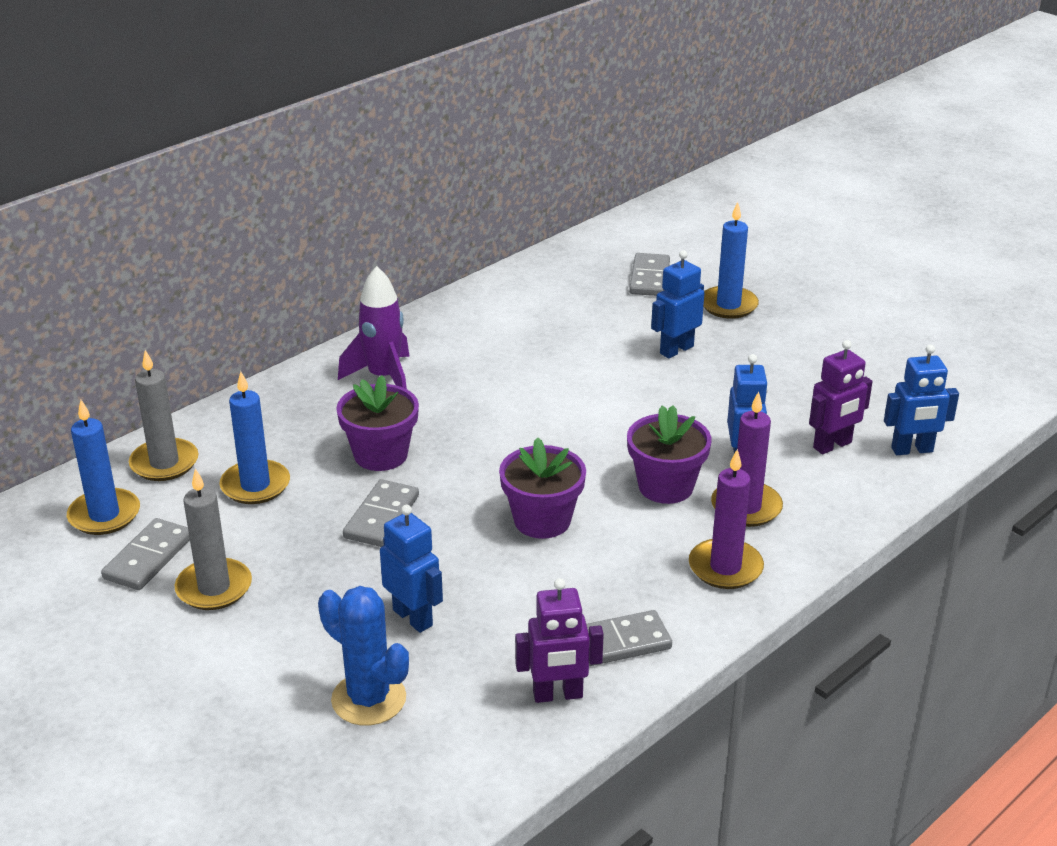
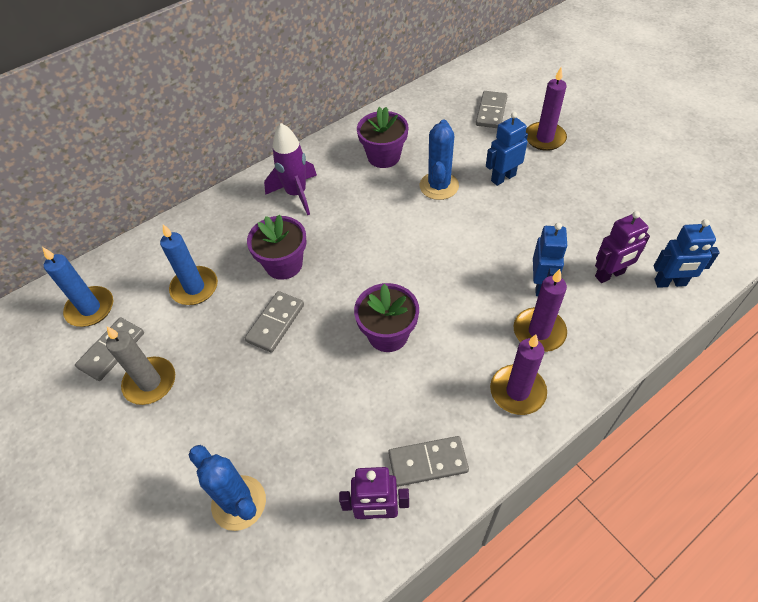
camera: 10 degrees right, 20 degrees up
grey candle [129,350,198,481] -> none
blue robot [380,505,443,633] -> none
purple flower pot [627,405,711,504] -> purple flower pot moved to [357,107,408,168]
blue candle [703,202,759,319] -> purple candle [526,67,567,151]
none -> blue cactus [420,120,459,200]

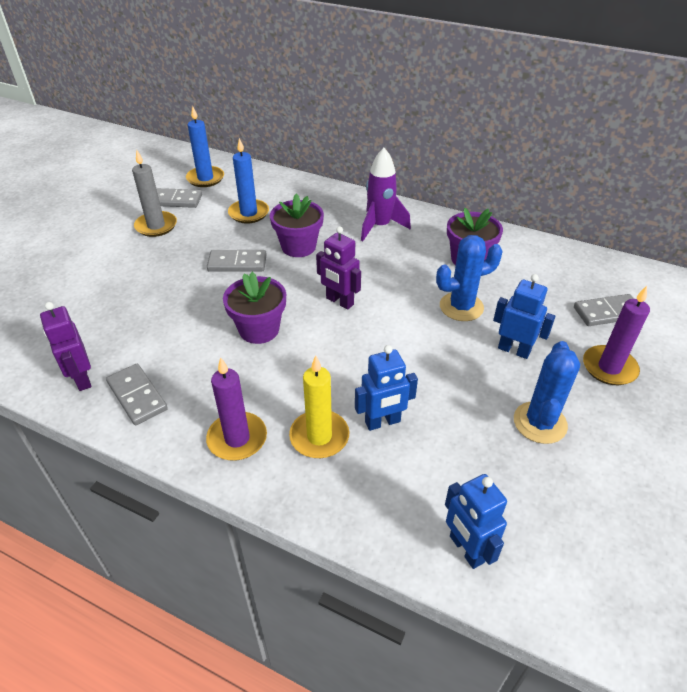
camera: 60 degrees right, 10 degrees down
blue cactus [189,445,266,531] -> blue cactus moved to [514,341,580,444]
purple candle [514,269,567,352] -> yellow candle [289,356,349,458]
purple robot [595,211,650,283] -> purple robot moved to [316,226,361,310]

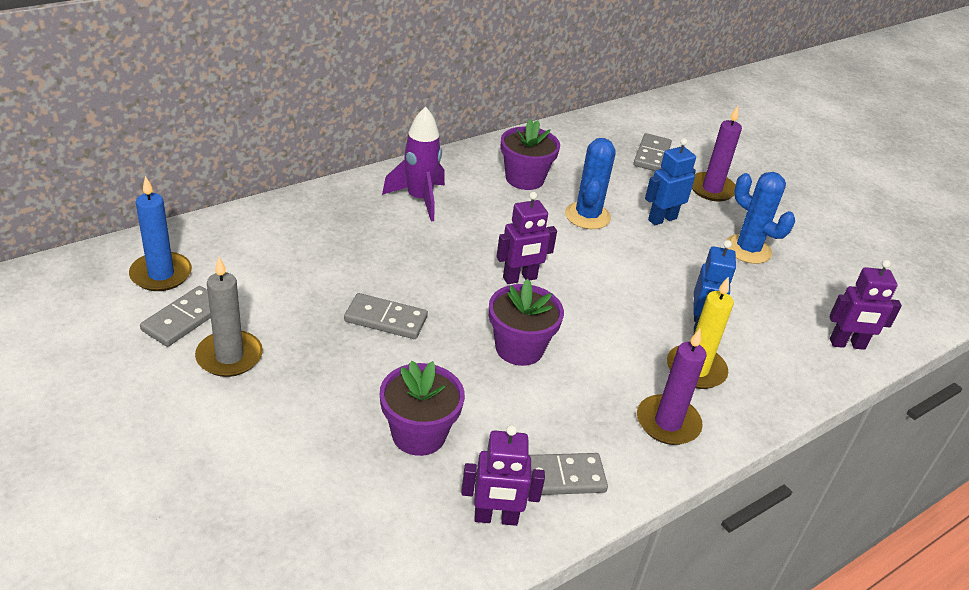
camera: 65 degrees left, 5 degrees down
grey domino [207,250,267,272] -> grey domino turned 75 degrees clockwise [344,293,428,339]
blue candle [228,138,269,223] -> none
purple flower pot [270,194,324,257] -> purple flower pot moved to [380,361,465,456]
blue robot [445,474,507,569] -> purple robot [829,260,902,350]

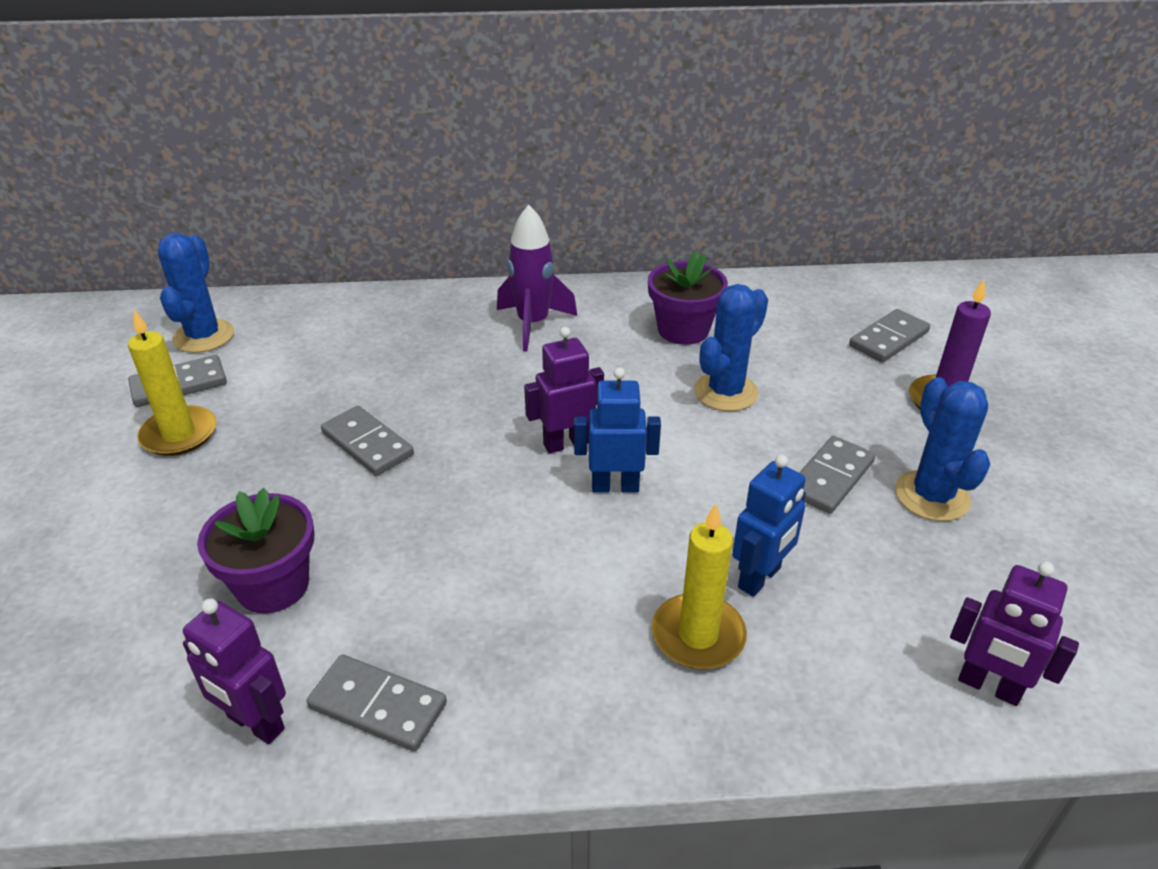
camera: 35 degrees right, 0 degrees up
blue candle [129,176,192,291] -> blue cactus [158,233,234,353]
grey candle [195,257,263,377] -> yellow candle [128,310,216,456]
purple flower pot [489,279,564,366] -> none
purple robot [496,192,557,284] -> purple robot turned 150 degrees clockwise [524,327,604,454]
purple candle [637,329,706,445] -> none
blue robot [645,138,696,225] -> blue robot moved to [574,367,661,493]
none -> grey domino [799,436,875,514]

